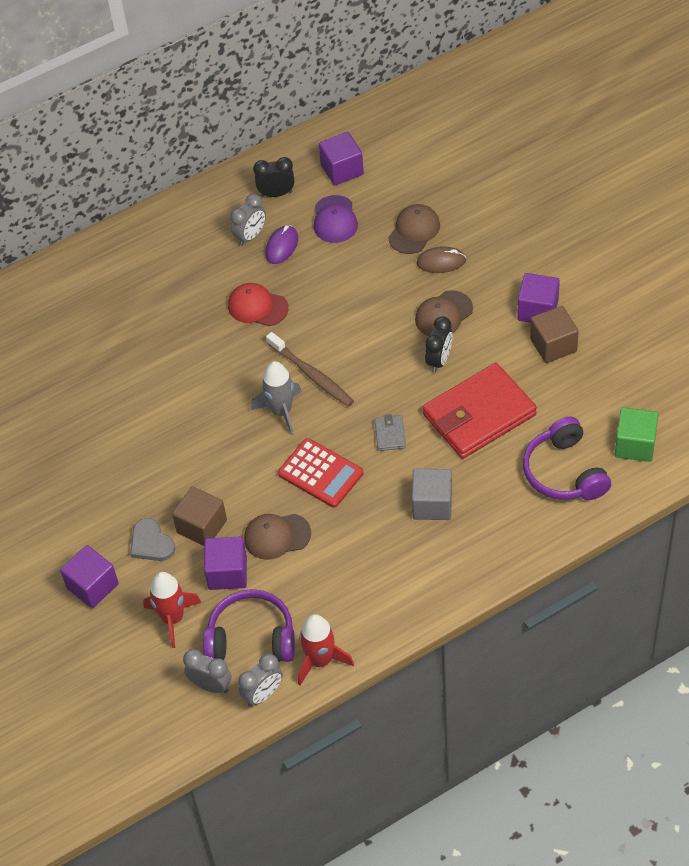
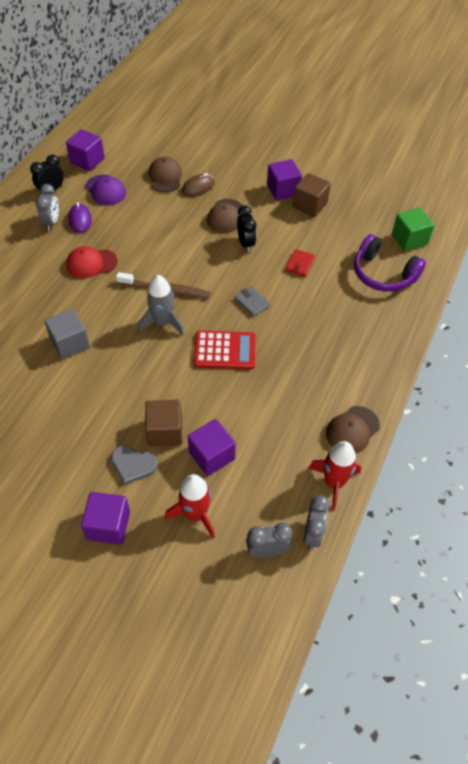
camera: 40 degrees left, 0 degrees up
purple headphones [203,589,295,662] -> none
brown cap [244,514,311,560] -> brown cap moved to [326,406,380,454]
grey cube [412,469,452,520] -> grey cube moved to [44,309,90,359]
red wallet [422,363,537,459] -> red wallet [286,249,315,277], size x0.40

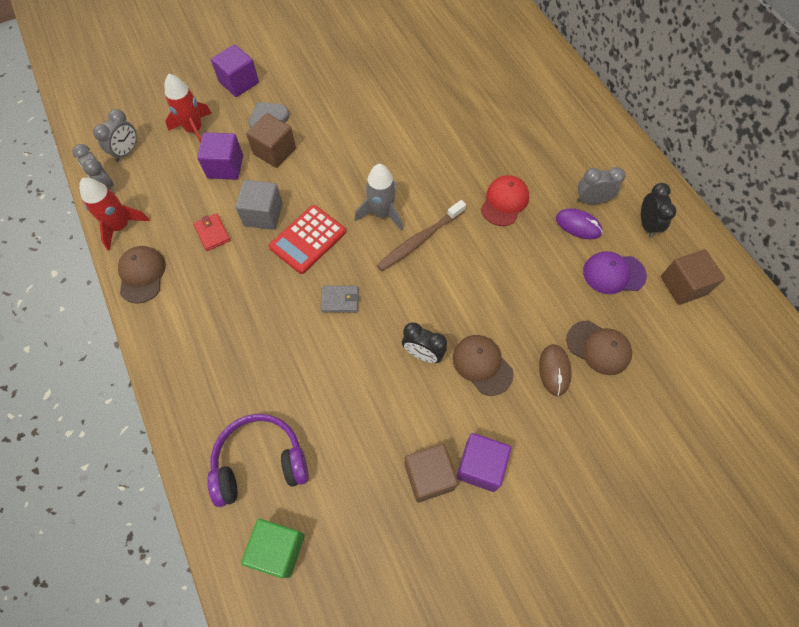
camera: 130 degrees right, 10 degrees up
grey clock [36,184,59,231] -> grey clock turned 135 degrees clockwise [577,167,625,204]
grey cube [44,309,90,359] -> grey cube moved to [235,180,283,230]
purple cube [66,129,105,171] -> brown cube [661,249,725,305]
red wallet [286,249,315,277] -> red wallet moved to [193,213,231,251]

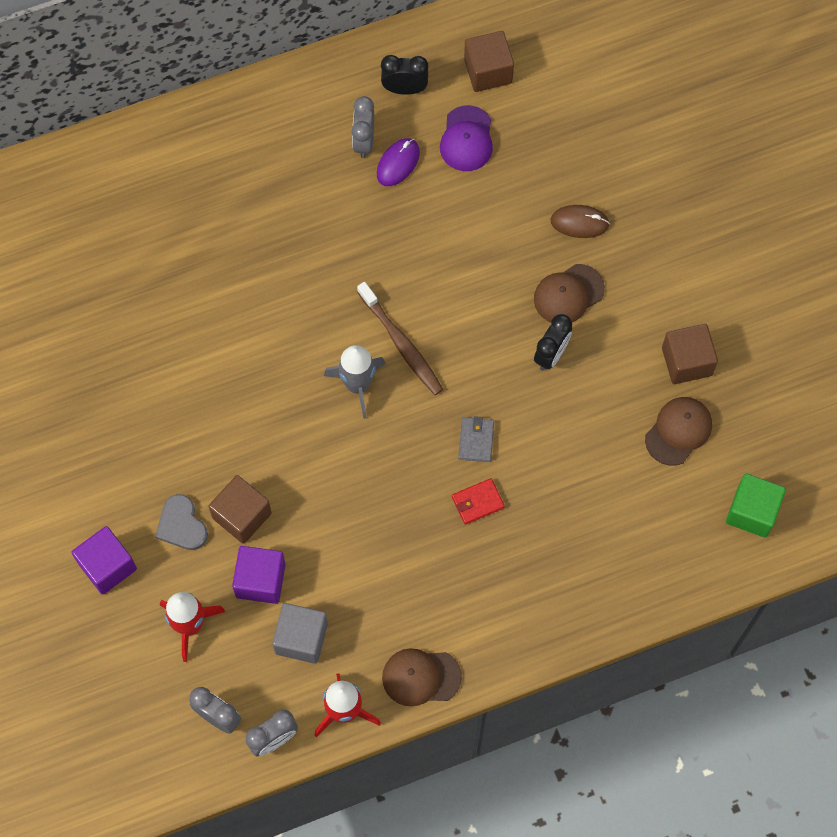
camera: 85 degrees left, 5 degrees up
red wallet [193,213,231,251] -> red wallet moved to [452,478,505,525]
purple headphones [207,414,309,507] -> none
grey cube [235,180,283,230] -> grey cube moved to [272,603,328,664]
red calculator [269,205,346,274] -> none
purple cube [457,433,511,492] -> none
red cap [481,175,529,226] -> none
brown cap [566,321,632,375] -> brown cap moved to [645,397,712,465]

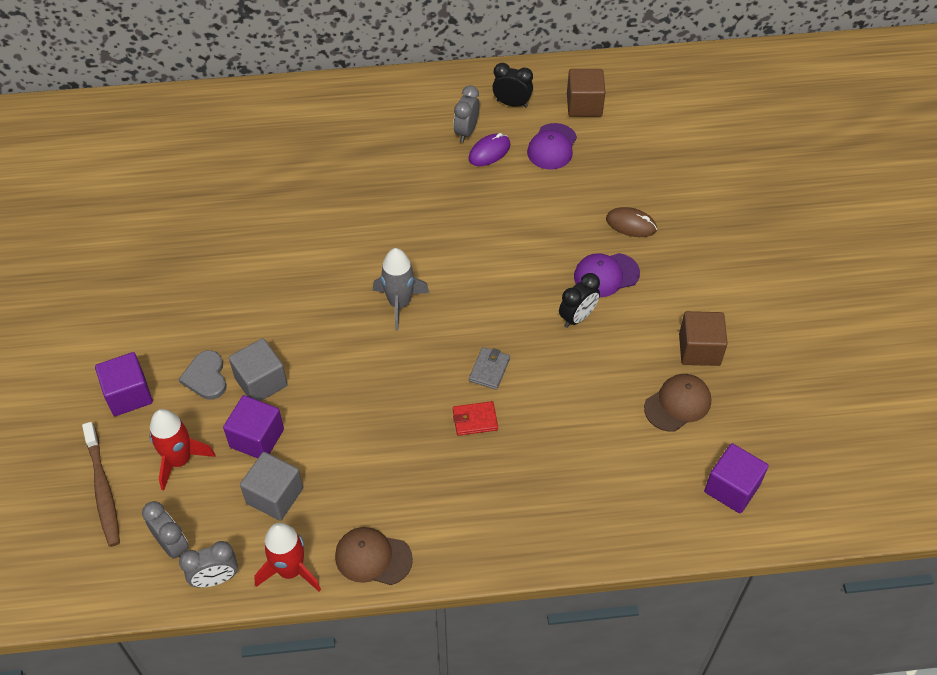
camera: 15 degrees right, 15 degrees down
brown cube [209,475,272,544] -> grey cube [229,338,288,401]
brown toothbrush [357,282,443,395] -> brown toothbrush moved to [82,422,120,547]
brown cap [534,264,605,322] -> purple cap [574,253,640,297]
green cube [726,474,786,538] -> purple cube [704,443,768,513]

